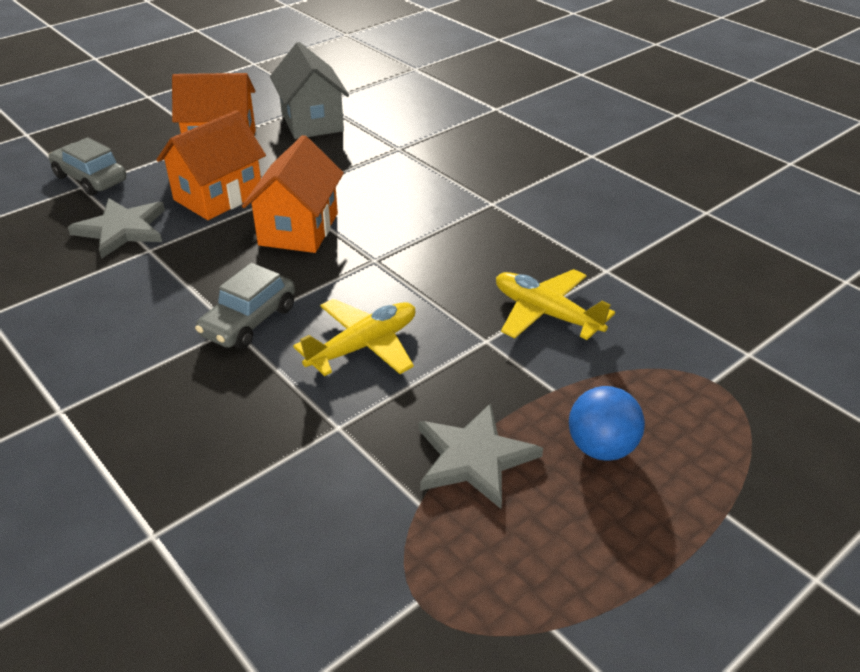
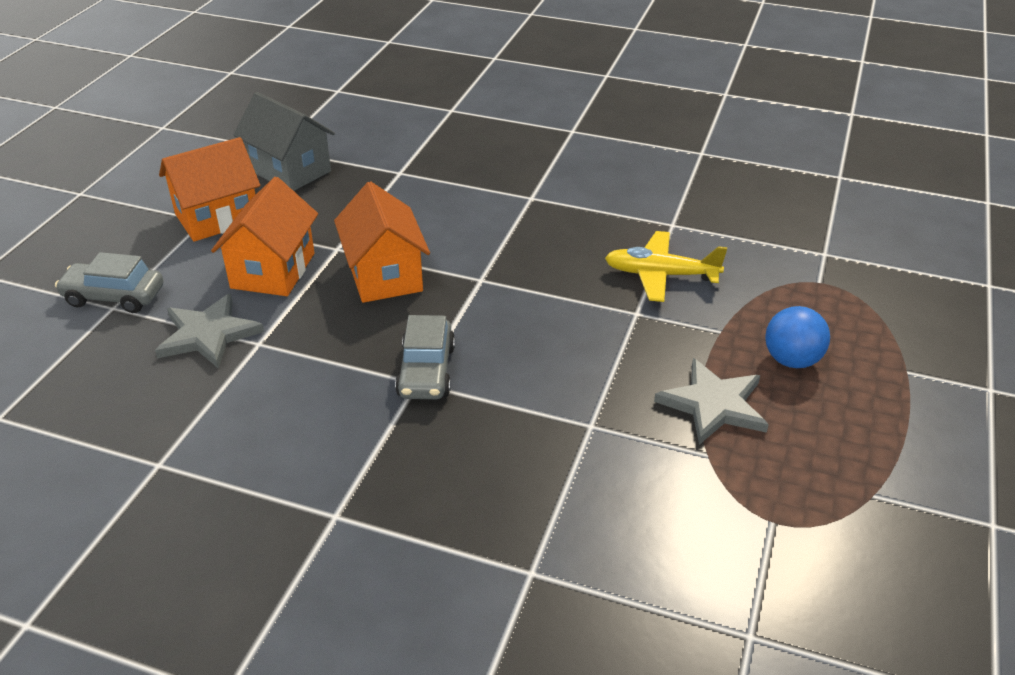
camera: 30 degrees left, 0 degrees up
yellow plane [293,299,416,376] -> none

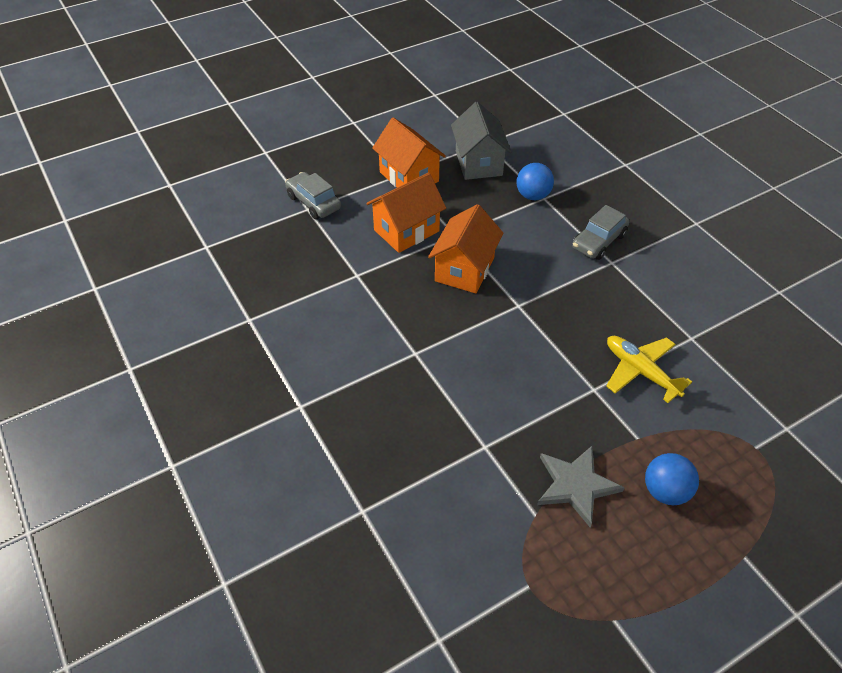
camera: 40 degrees right, 10 degrees up
grey star [155,294,264,369] -> none
orange house [159,137,260,242] -> orange house turned 45 degrees clockwise [372,118,446,188]
grey car [395,315,455,399] -> grey car moved to [572,205,629,260]
none -> blue ball [516,163,554,200]

